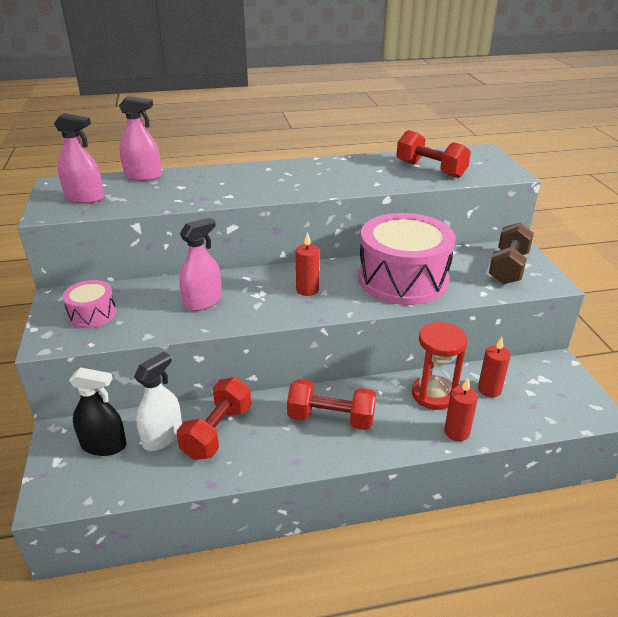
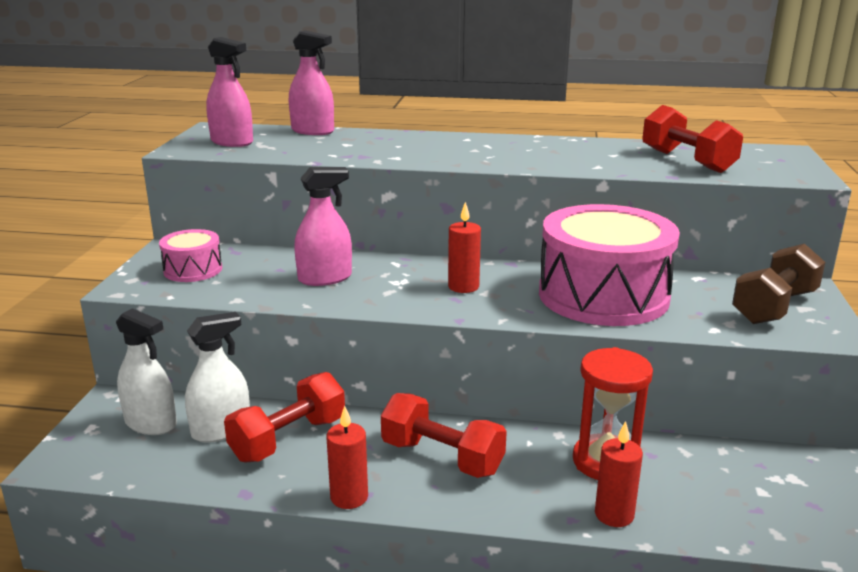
camera: 20 degrees right, 10 degrees down
black spray bottle [69,367,127,456] -> white spray bottle [116,308,177,435]
red candle [478,337,511,397] -> red candle moved to [326,406,368,509]

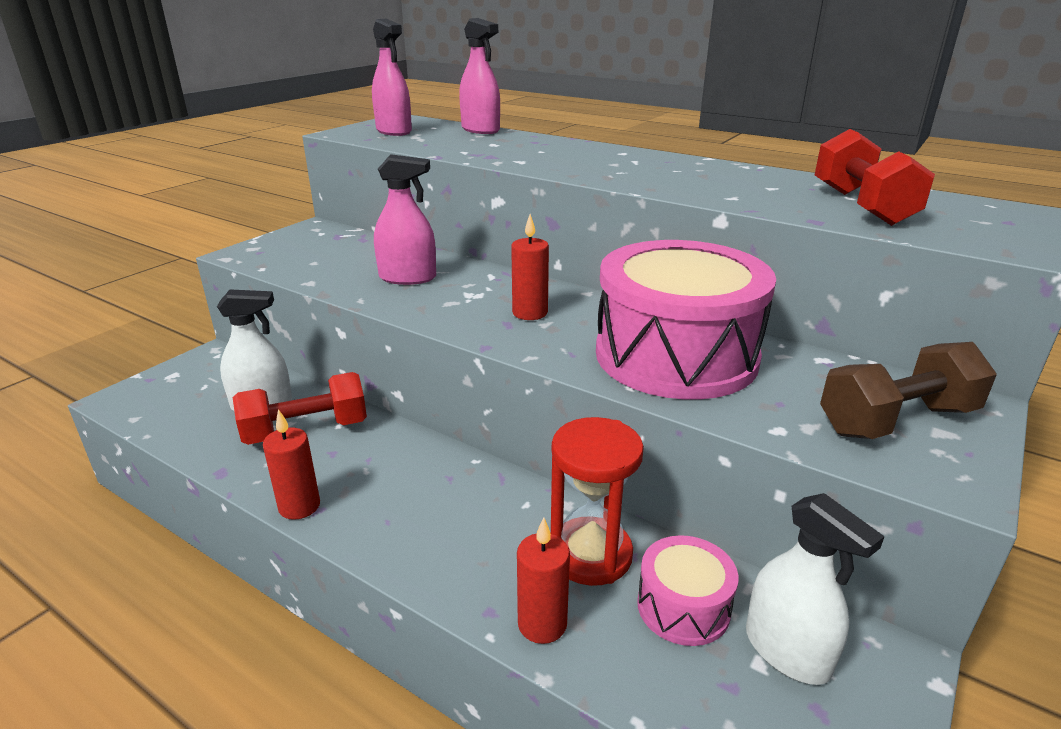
camera: 25 degrees right, 5 degrees up
white spray bottle [116,308,177,435] -> white spray bottle moved to [746,493,885,685]
pink drum [159,229,222,282] -> pink drum moved to [637,535,738,646]
red dumbbell [381,393,507,478] -> none

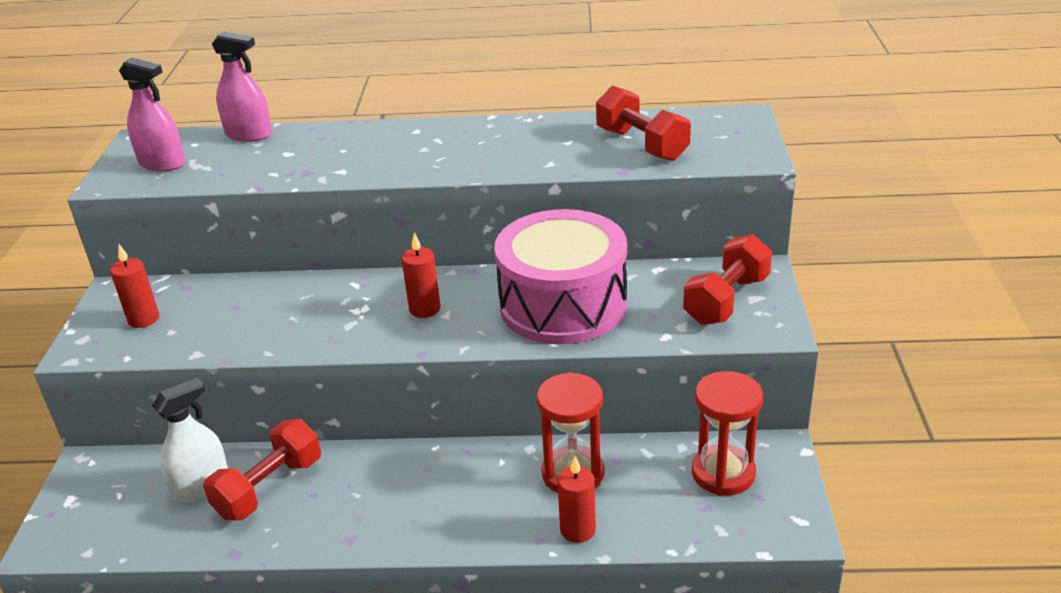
camera: 30 degrees left, 5 degrees up
red candle [263,409,320,520] -> red candle moved to [110,244,159,328]
pink spray bottle [374,154,436,285] -> none
pink drum [637,535,738,646] -> none
white spray bottle [746,493,885,685] -> red hourglass [692,371,763,496]
brown dumbbell [820,342,997,439] -> red dumbbell [683,234,772,325]

